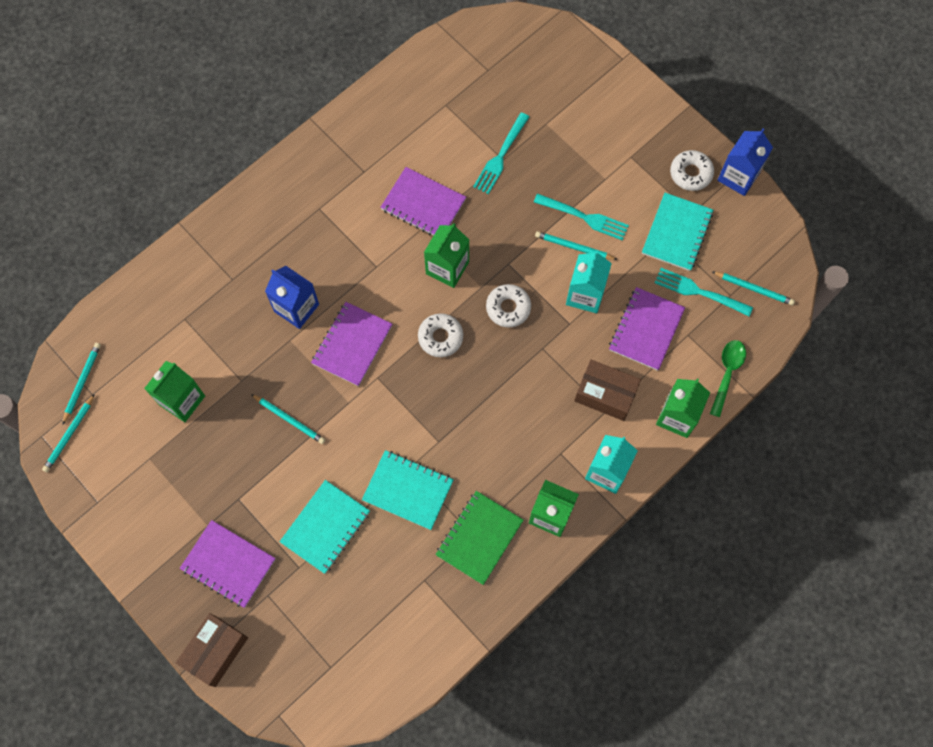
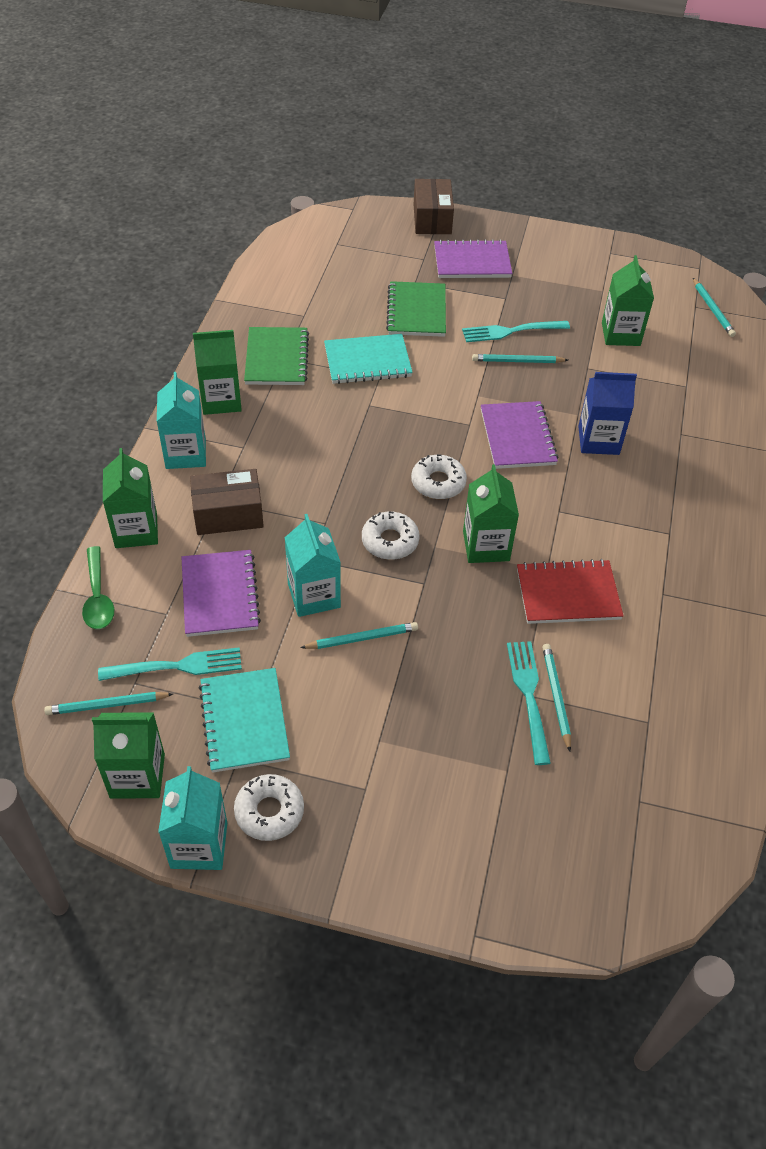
camera: 145 degrees right, 20 degrees down
turquoise pencil [42,394,95,472] -> turquoise pencil moved to [542,644,571,751]
turquoise notebook [280,480,370,574] -> green notebook [386,281,446,337]
purple notebook [380,167,466,235] -> red notebook [517,559,624,624]
turquoise fork [534,193,629,241] -> turquoise fork moved to [462,321,570,342]
blue carton [717,129,773,196] -> turquoise carton [158,766,227,870]
none -> green carton [92,712,165,799]

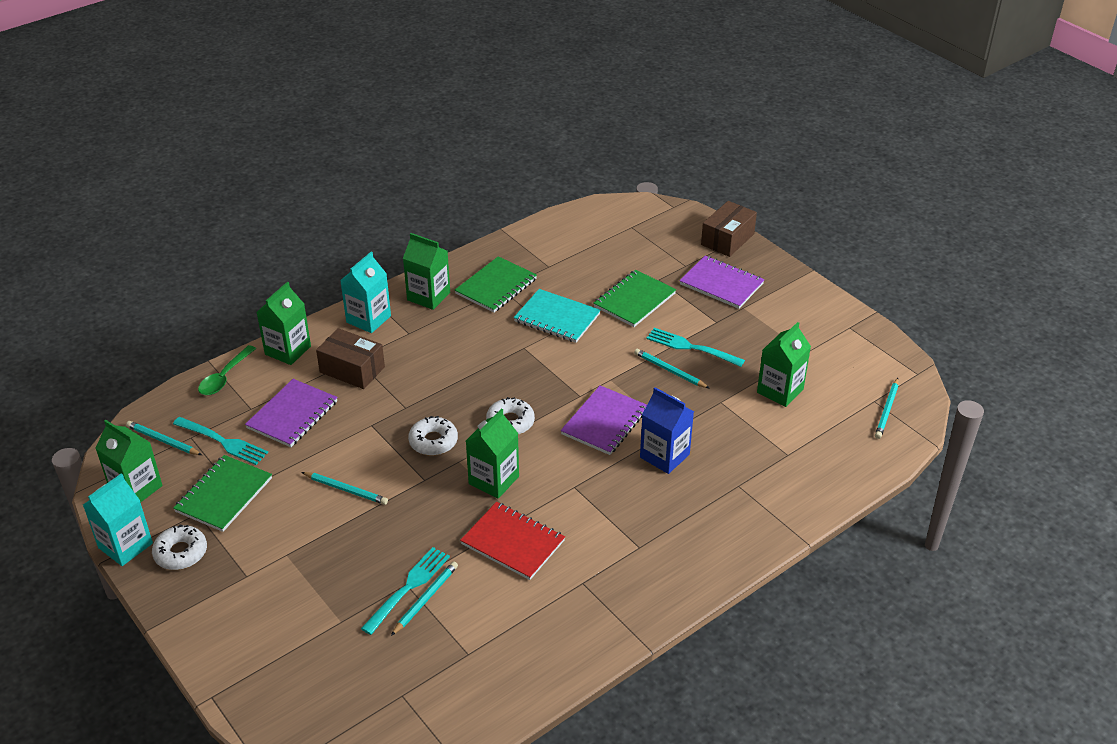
camera: 40 degrees right, 10 degrees down
turquoise notebook [199,668,290,773] -> green notebook [173,455,272,532]
turquoise carton [285,514,341,617] -> none

